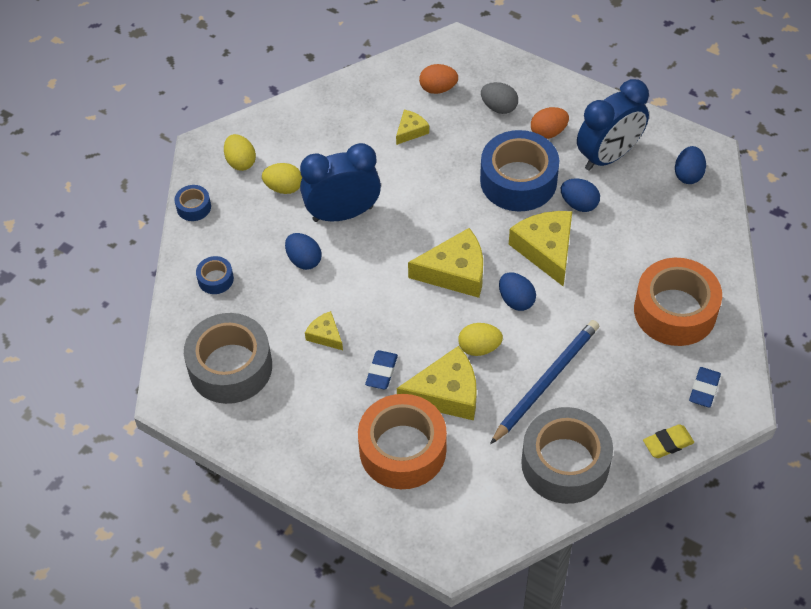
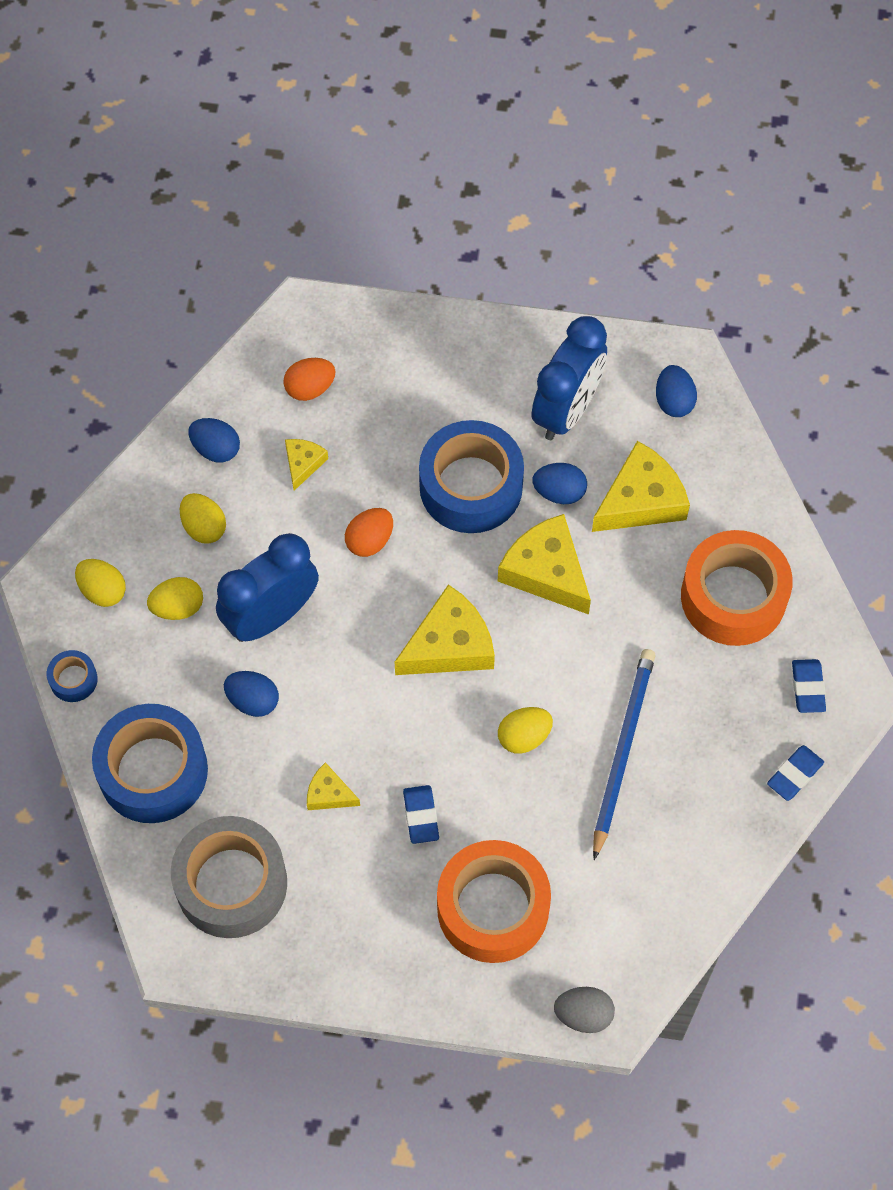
camera: 25 degrees left, 10 degrees up
blue tape [196,256,234,294] -> blue tape [92,704,208,823], size x2.25
yellow cheese [397,346,477,420] -> yellow cheese moved to [592,441,690,532]
grey egg [481,82,518,114] -> grey egg moved to [554,987,615,1033]
blue egg [499,272,536,311] -> blue egg moved to [189,418,240,463]
grey tape [521,407,613,504] -> none
orange egg [531,107,569,139] -> orange egg moved to [345,508,393,557]
yellow eraser [643,424,694,458] -> blue eraser [767,745,824,801]
none -> yellow egg [180,493,226,544]

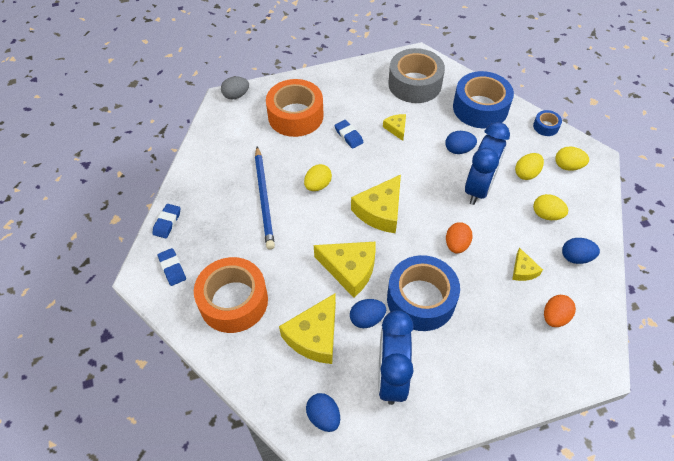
camera: 155 degrees right, 10 degrees down
yellow cheese [307,762,360,810] -> yellow cheese turned 105 degrees counterclockwise [383,114,406,141]

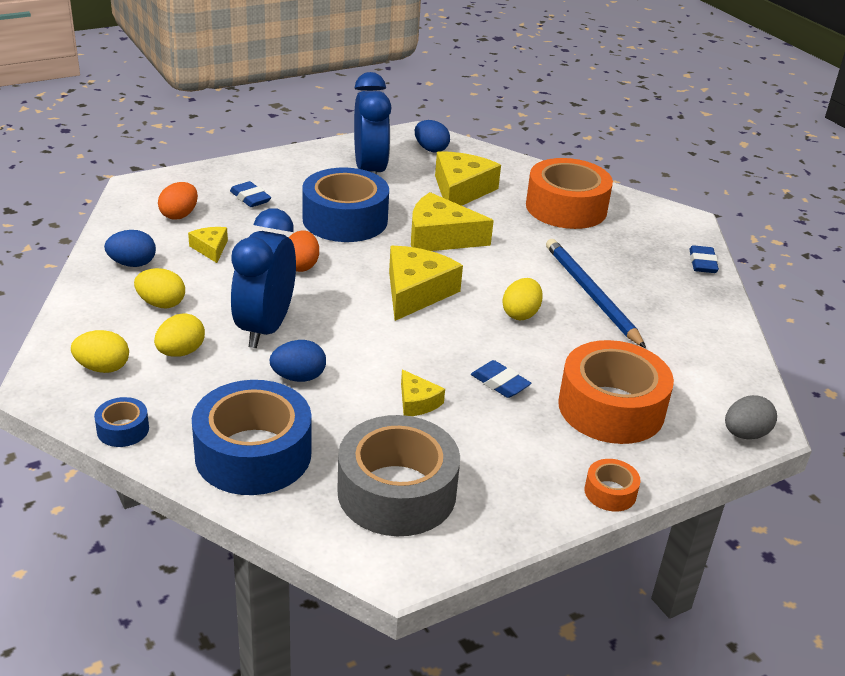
camera: 165 degrees right, 20 degrees down
blue eraser [158,248,186,286] -> blue eraser moved to [230,181,271,207]
blue egg [350,299,386,328] -> none
none -> orange tape [585,459,641,512]

